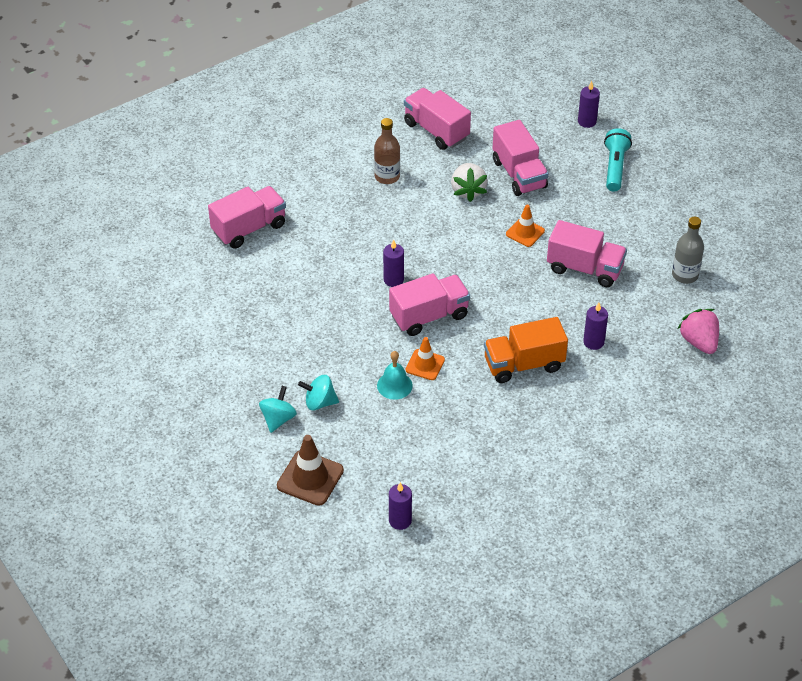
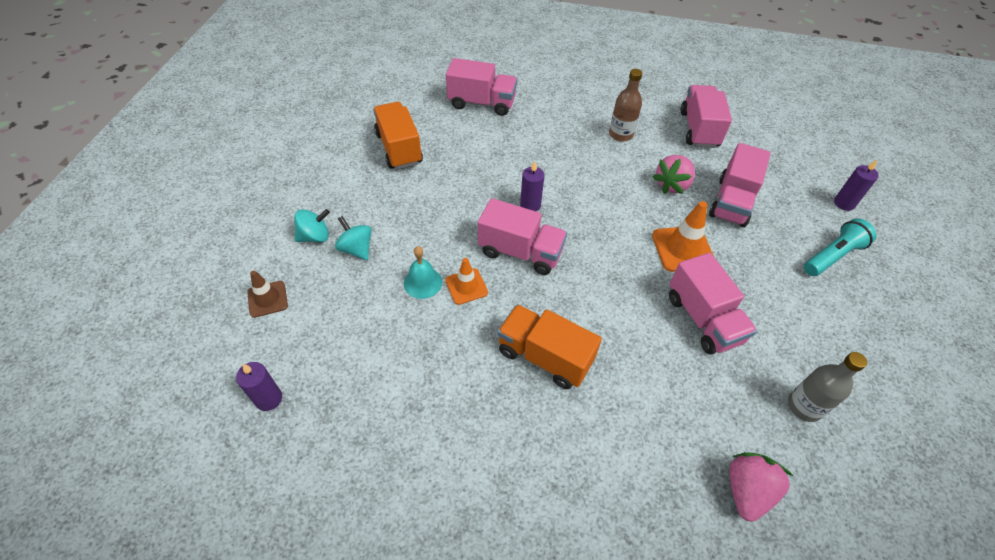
camera: 45 degrees right, 5 degrees up
brown traffic cone [277,435,344,506] -> brown traffic cone [247,270,288,318], size x0.64
white strawberry [451,163,488,202] -> pink strawberry [653,155,695,194]
orange traffic cone [506,205,545,247] -> orange traffic cone [652,201,714,272], size x1.57
purple candle [583,303,608,350] -> none
none -> orange truck [373,102,423,169]

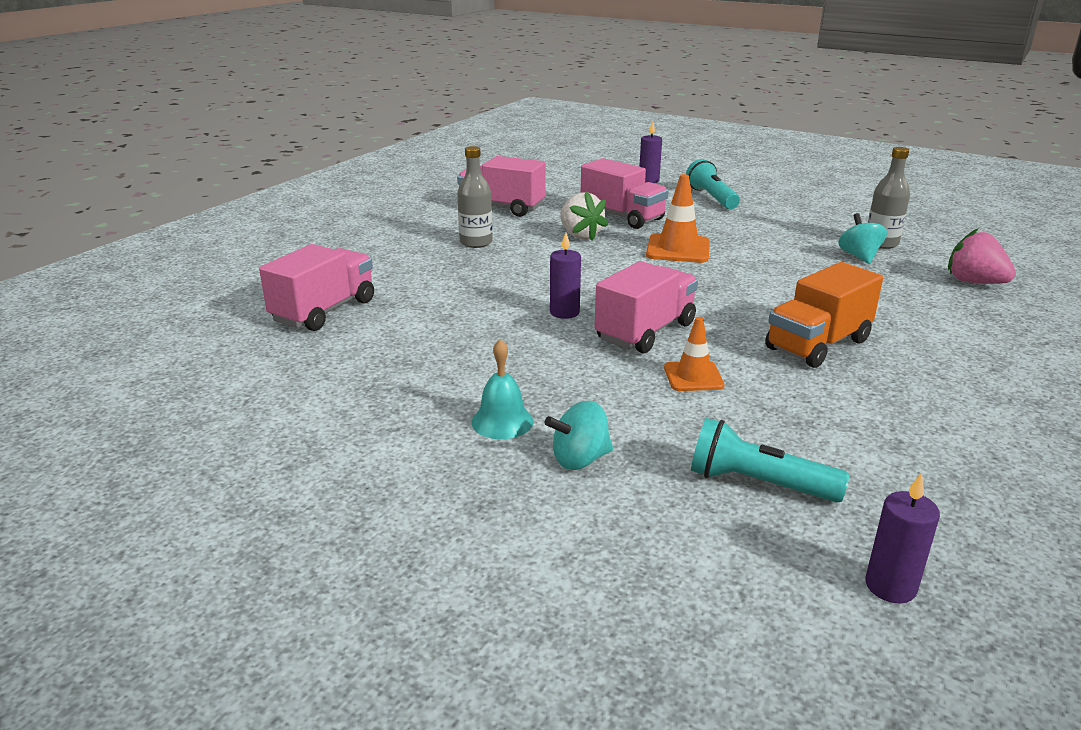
camera: 70 degrees left, 25 degrees down
brown traffic cone [247,270,288,318] -> none
turquoise spinning top [294,209,330,242] -> turquoise spinning top moved to [838,213,887,264]
orange truck [373,102,423,169] -> none
turquoise bell [404,246,442,299] -> turquoise bell moved to [471,339,533,439]
brown bottle [609,69,642,142] -> grey bottle [457,146,493,248]
pink strawberry [653,155,695,194] -> white strawberry [560,191,608,241]
pink truck [669,253,757,354] -> none
none -> turquoise flashlight [691,418,850,503]

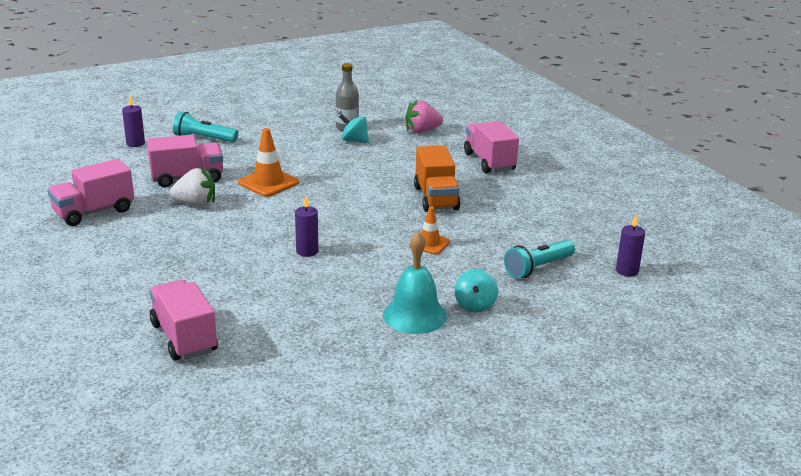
camera: 60 degrees left, 0 degrees up
grey bottle [457,146,493,248] -> none
turquoise bell [471,339,533,439] -> turquoise bell [383,231,447,334], size x1.58
pink truck [595,261,698,353] -> pink truck moved to [464,121,519,173]

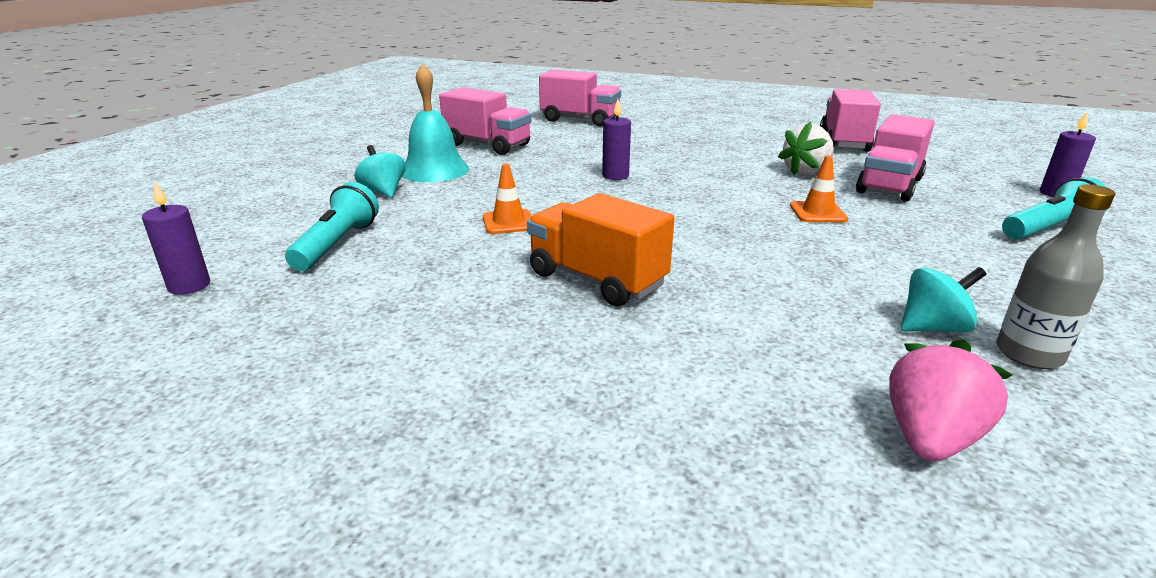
camera: 140 degrees right, 0 degrees up
orange traffic cone [238,128,299,197] -> orange traffic cone [790,155,848,222], size x0.64
pink truck [464,121,519,173] -> pink truck moved to [439,87,531,155]

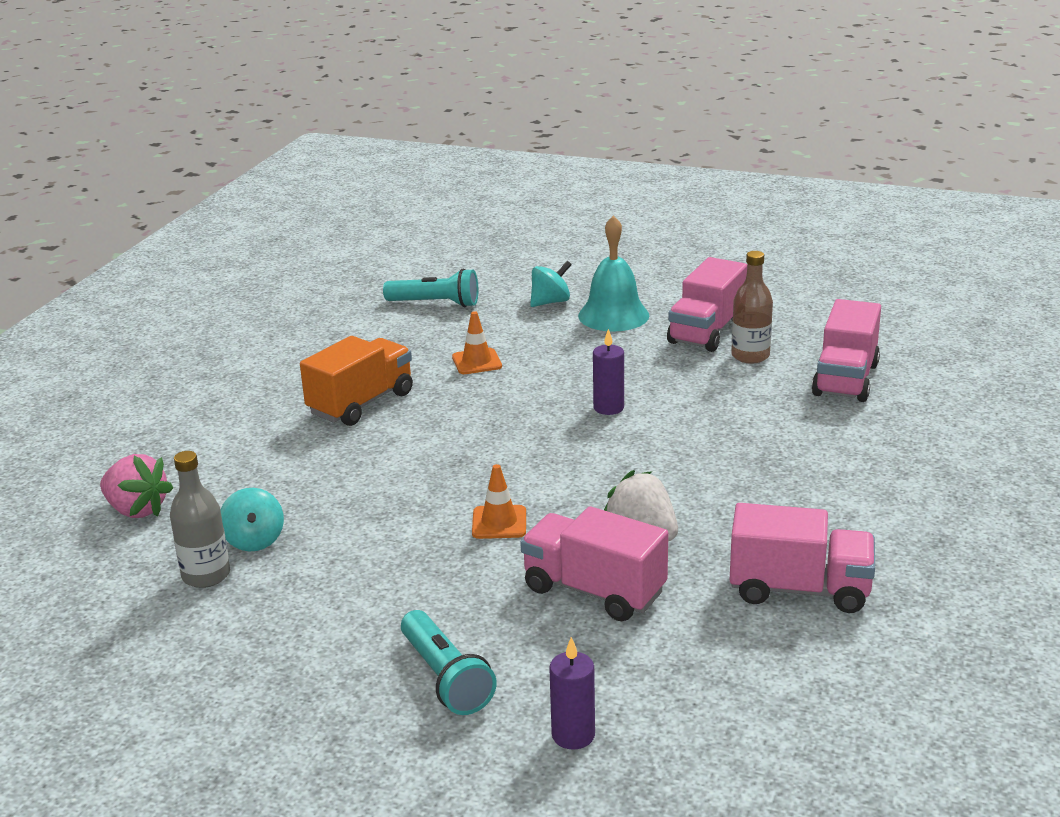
camera: 90 degrees right, 0 degrees up
purple candle [142,181,210,295] -> none
none -> brown bottle [731,251,773,364]

